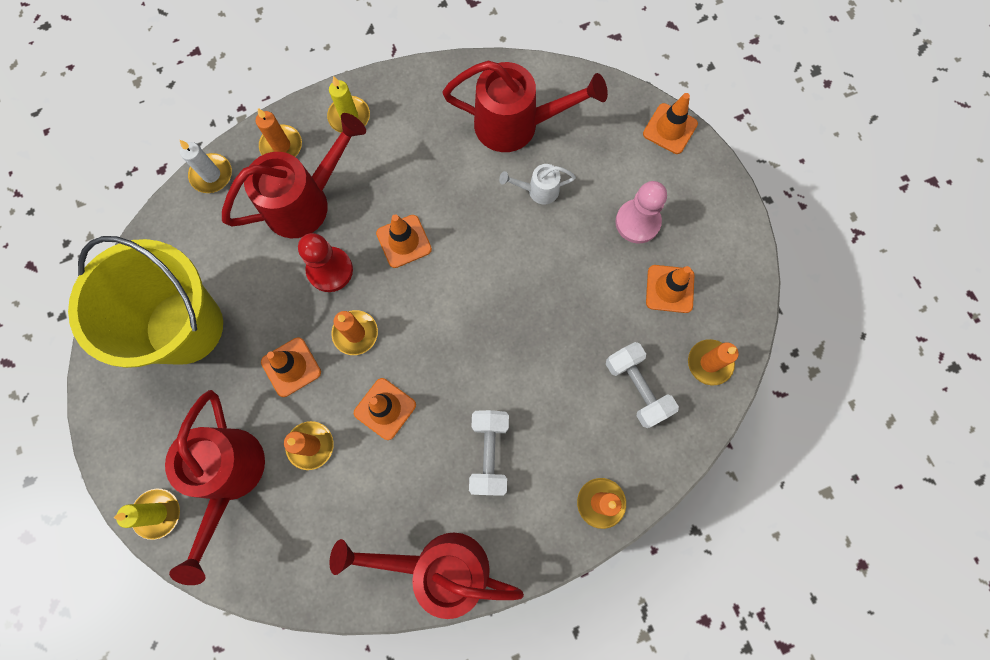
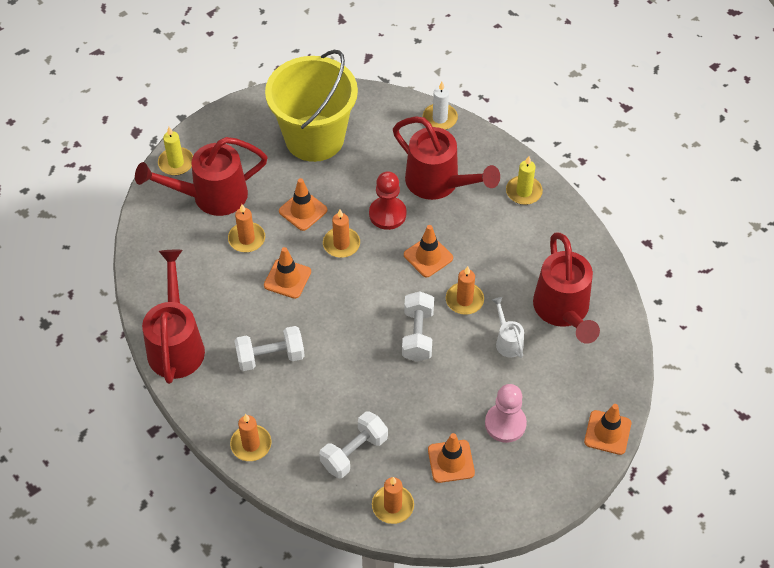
camera: 75 degrees right, 20 degrees down
orange candle [256,108,302,157] -> orange candle moved to [446,266,484,315]
none -> white dumbbell [402,291,434,362]

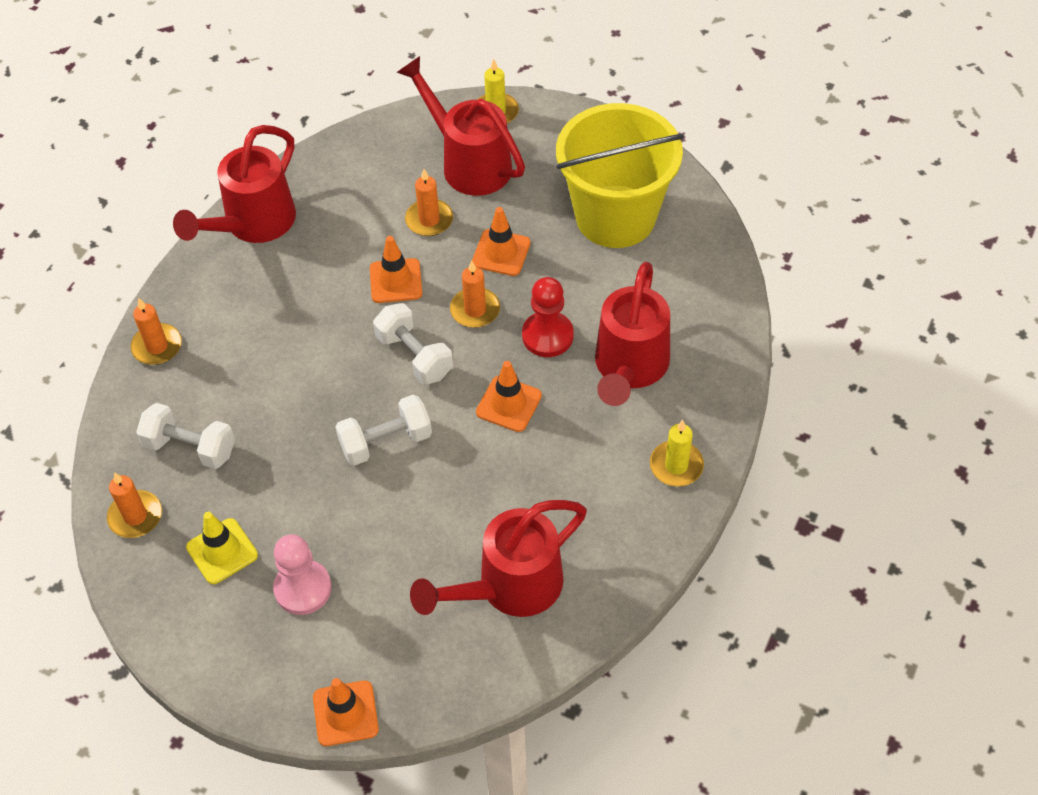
camera: 65 degrees right, 0 degrees up
red watering can [142,250,205,384] -> red watering can turned 150 degrees clockwise [173,125,296,243]
white dumbbell [234,326,305,371] -> white dumbbell moved to [373,303,453,385]
white candle [423,82,458,130] -> none
orange traffic cone [428,433,475,483] -> yellow traffic cone [186,512,258,584]
orange candle [446,266,484,315] -> none
white watering can [492,297,524,358] -> none

